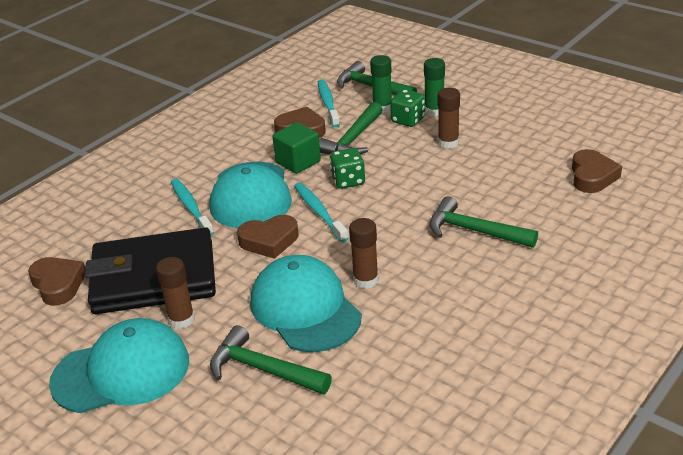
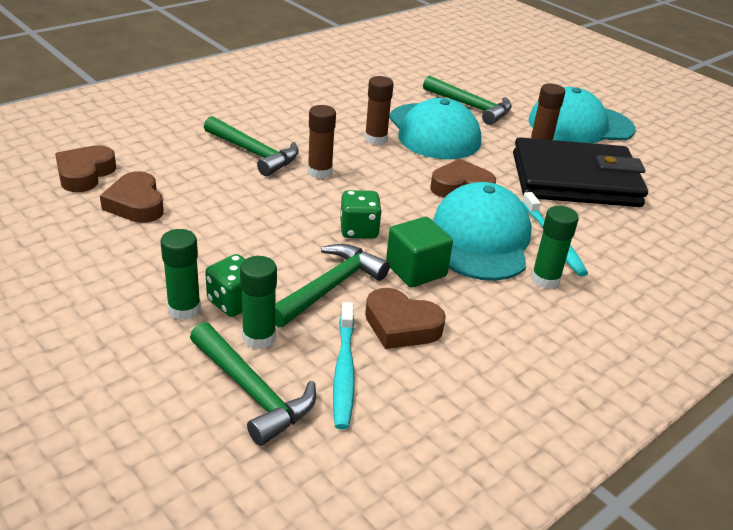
camera: 175 degrees left, 0 degrees up
brown heart [28,257,85,306] -> brown heart moved to [100,171,164,223]
turquoise toothbrush [294,183,349,242] -> none
brown glue stick [438,88,460,149] -> brown glue stick moved to [308,105,336,179]
none -> green glue stick [531,206,579,289]

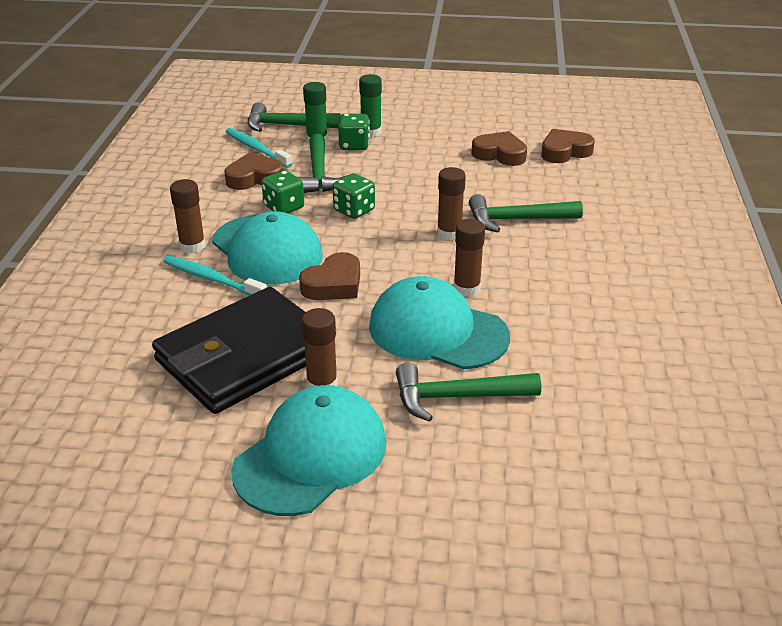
camera: 140 degrees right, 0 degrees up
brown heart [55,145,116,192] -> brown heart turned 90 degrees counterclockwise [541,129,595,163]
green cube [386,217,453,287] -> green dice [261,170,304,213]
green glue stick [531,206,579,289] -> brown glue stick [170,179,206,253]

